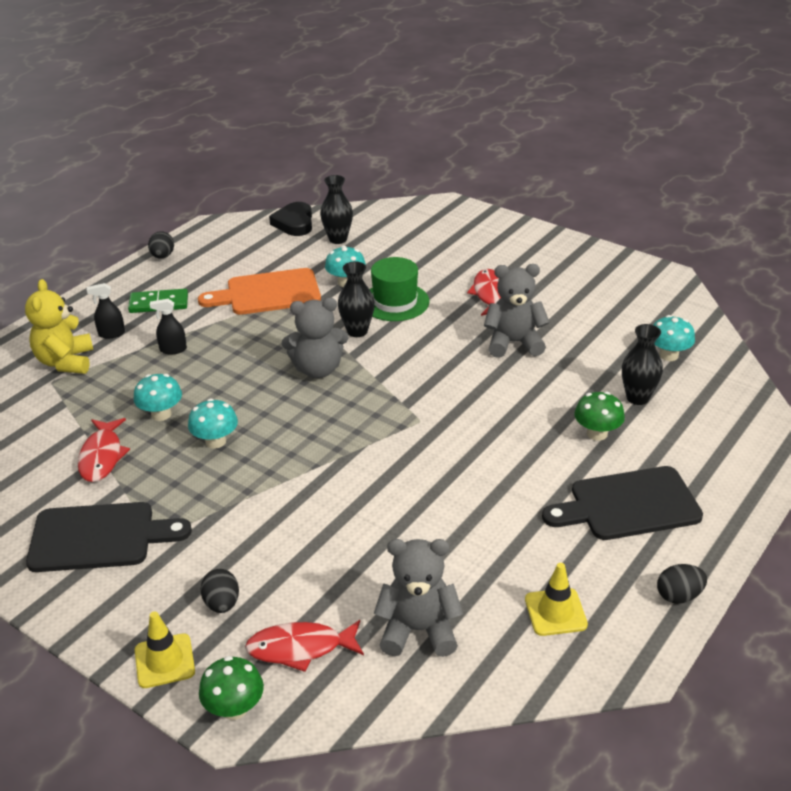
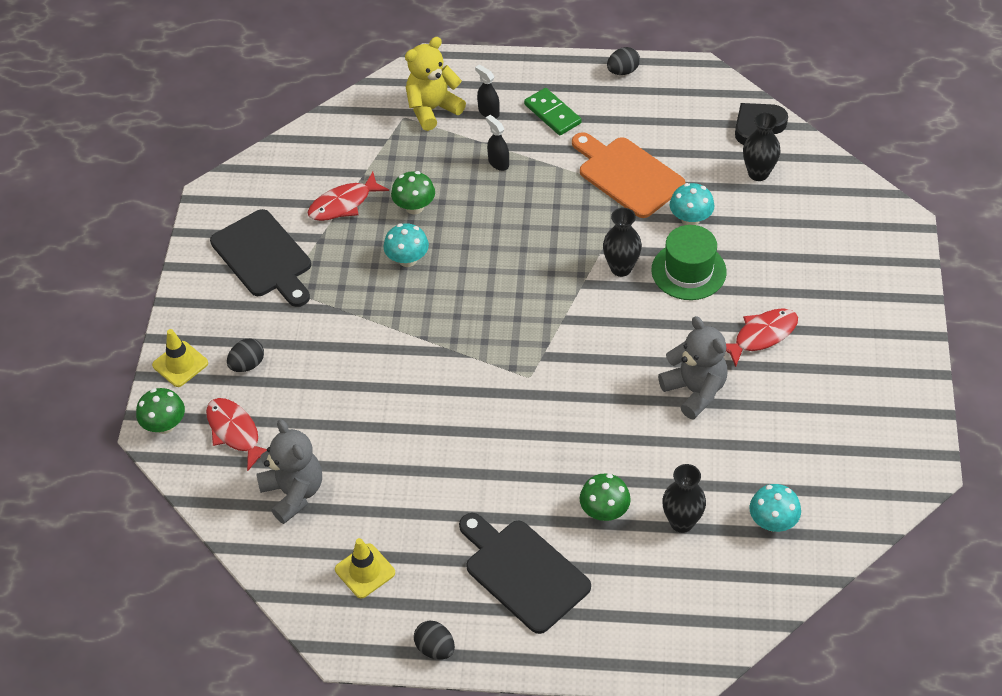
camera: 60 degrees right, 15 degrees up
turquoise mushroom [134,374,182,421] -> green mushroom [391,171,435,214]
grey teddy bear [282,298,349,378] -> none

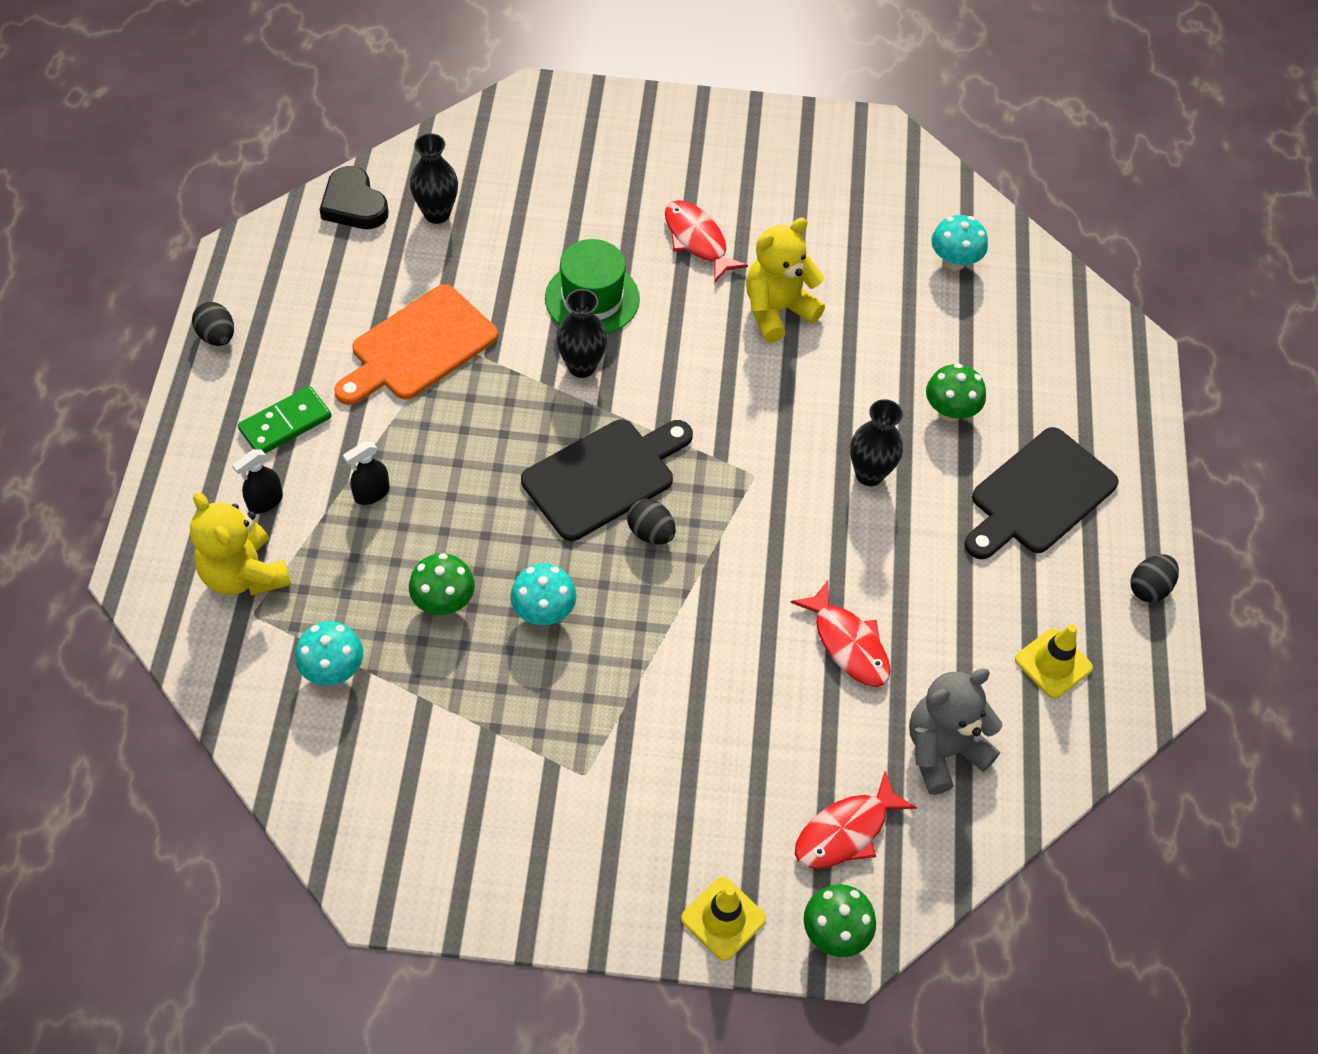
camera: 95 degrees left, 5 degrees up
black cutting board [210,209,311,307] -> black cutting board moved to [521,419,693,541]
black egg [227,339,264,372] -> black egg moved to [627,499,676,545]
red fish [307,172,389,221] -> red fish moved to [791,581,891,687]
grey teddy bear [658,316,728,419] -> yellow teddy bear [746,218,825,343]
black vase [662,464,706,533] -> black vase moved to [850,399,903,486]
turquoise mushroom [670,183,714,225] -> turquoise mushroom moved to [295,621,363,685]

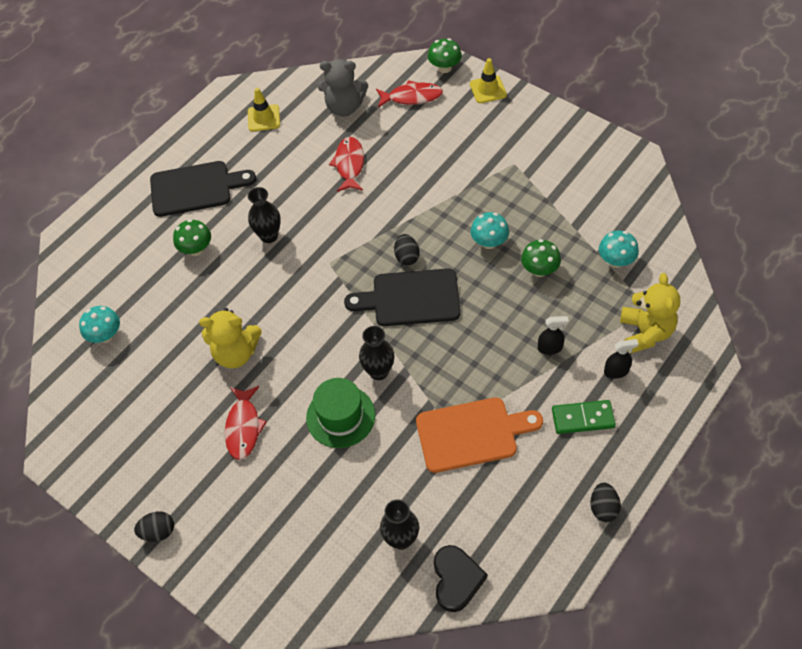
camera: 140 degrees left, 0 degrees up
black egg [1130,554,1179,602] -> black egg moved to [134,511,174,542]

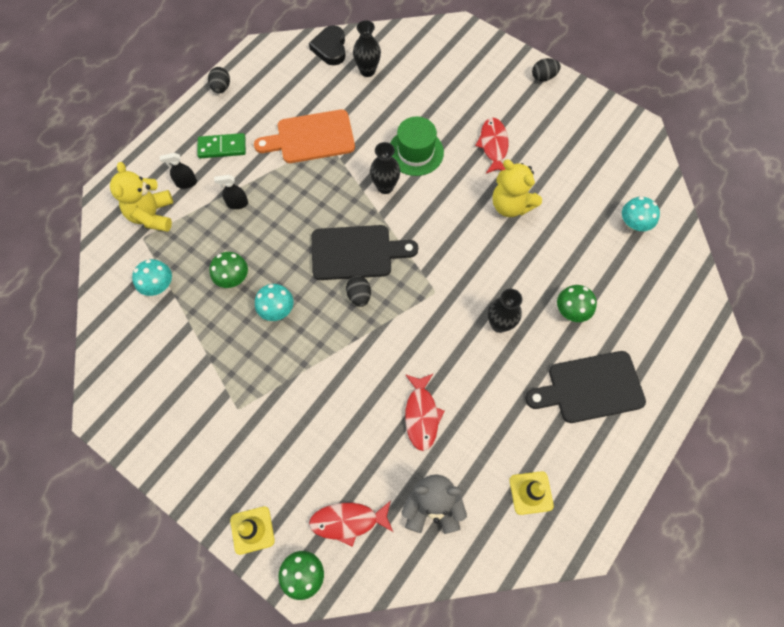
camera: 175 degrees right, 10 degrees up
yellow teddy bear [199,308,261,368] -> yellow teddy bear turned 135 degrees counterclockwise [492,160,542,217]

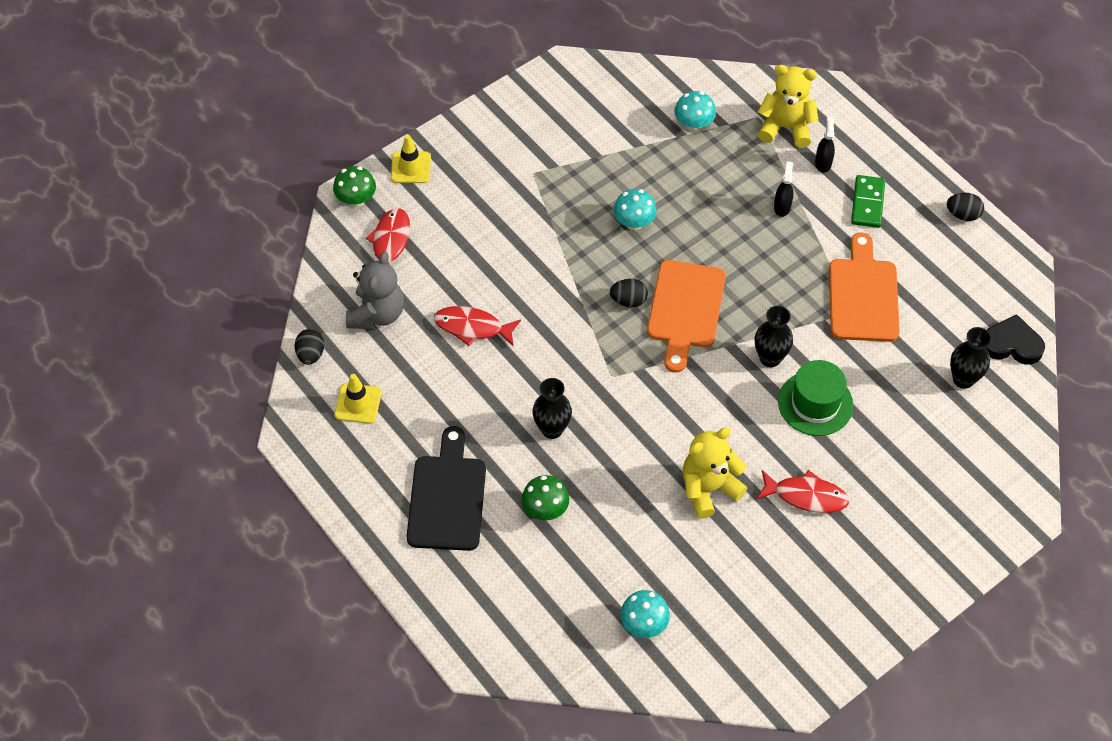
camera: 105 degrees right, 10 degrees down
green mushroom [209,252,248,288] -> none
black cutting board [312,225,418,280] -> orange cutting board [647,260,726,373]
black egg [532,58,561,82] -> black egg moved to [295,329,324,365]

